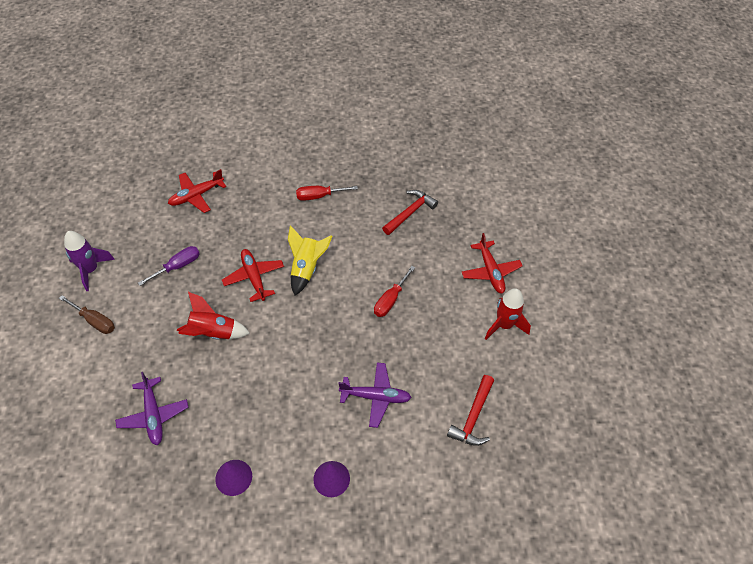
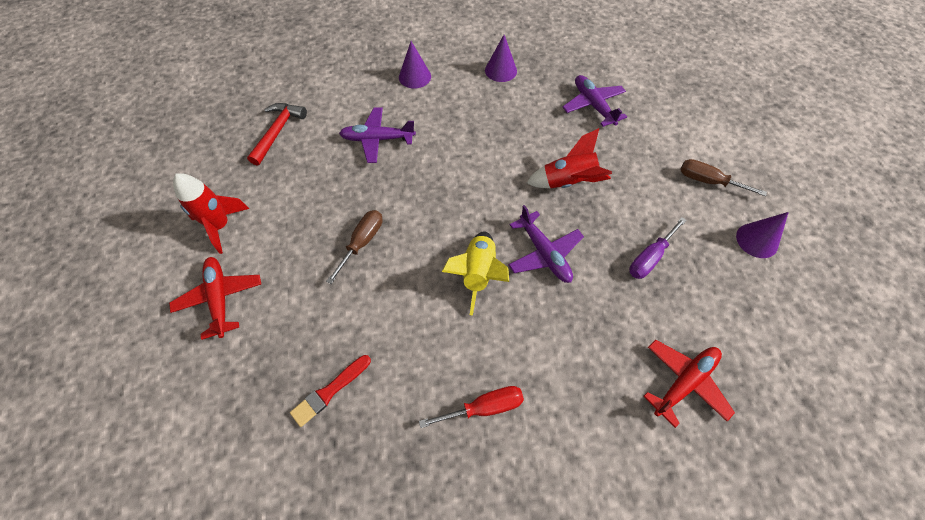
camera: 175 degrees right, 5 degrees up
purple rocket [64,231,115,291] -> purple cone [736,212,789,258]
red plane [222,249,284,302] -> purple plane [508,205,584,283]
red screwdriver [374,266,415,317] -> brown screwdriver [326,210,383,284]
red hammer [382,190,438,235] -> red brush [290,355,371,427]

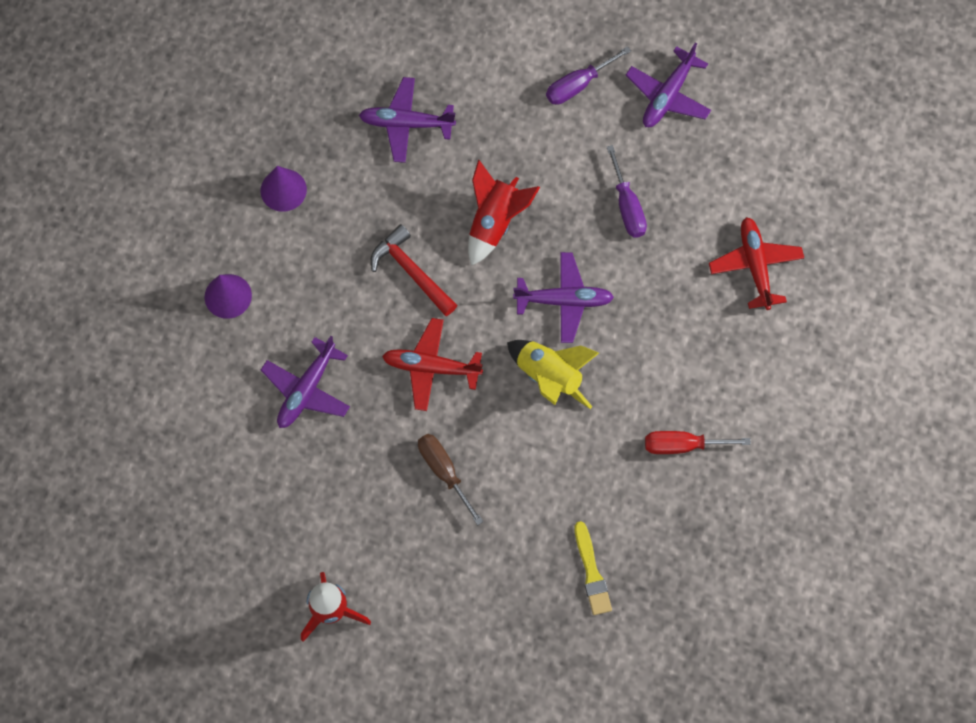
camera: 60 degrees left, 10 degrees up
red plane [169,257,261,340] -> red plane moved to [382,318,483,411]
red hammer [247,103,307,166] -> red hammer moved to [371,224,457,316]
red brush [290,355,371,427] -> yellow brush [575,521,612,615]
red screwdriver [419,386,524,428] -> red screwdriver turned 105 degrees counterclockwise [645,431,751,454]
brown screwdriver [680,159,767,196] -> purple screwdriver [546,46,631,105]
purple cone [736,212,789,258] -> purple plane [626,42,711,127]

